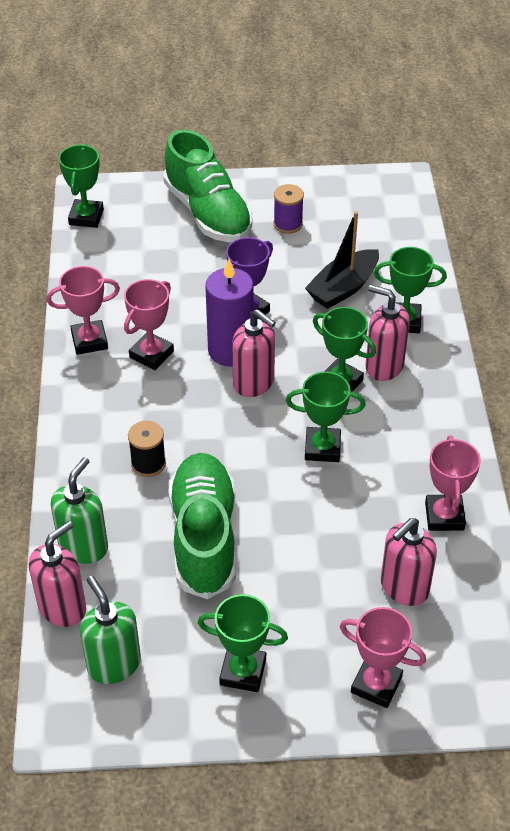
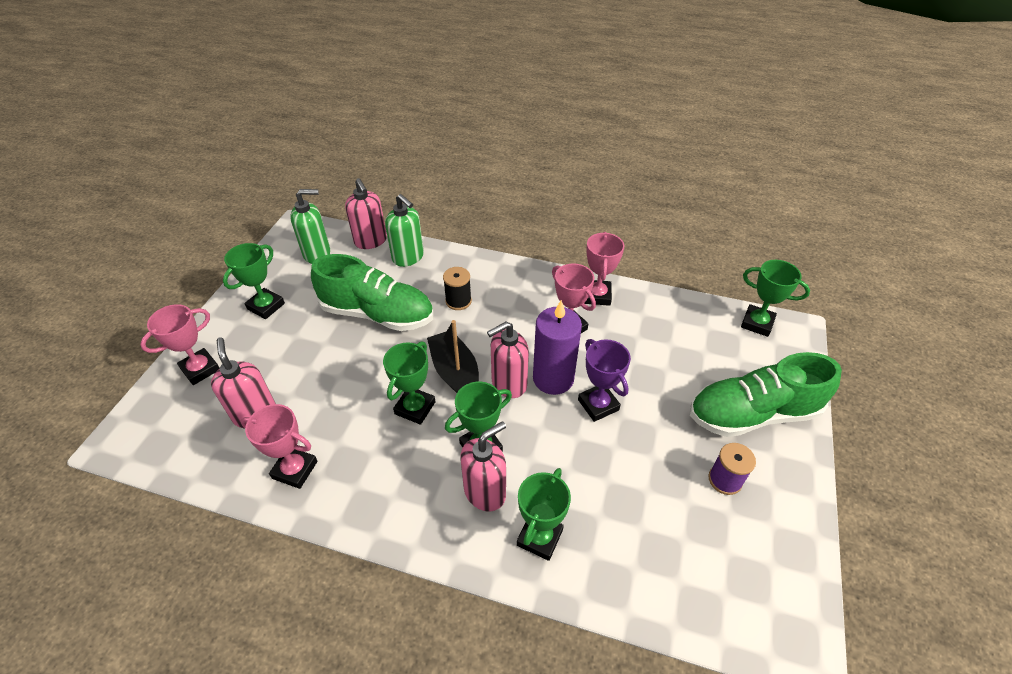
camera: 110 degrees right, 0 degrees up
black boat [305,211,379,309] -> black boat moved to [427,320,479,393]

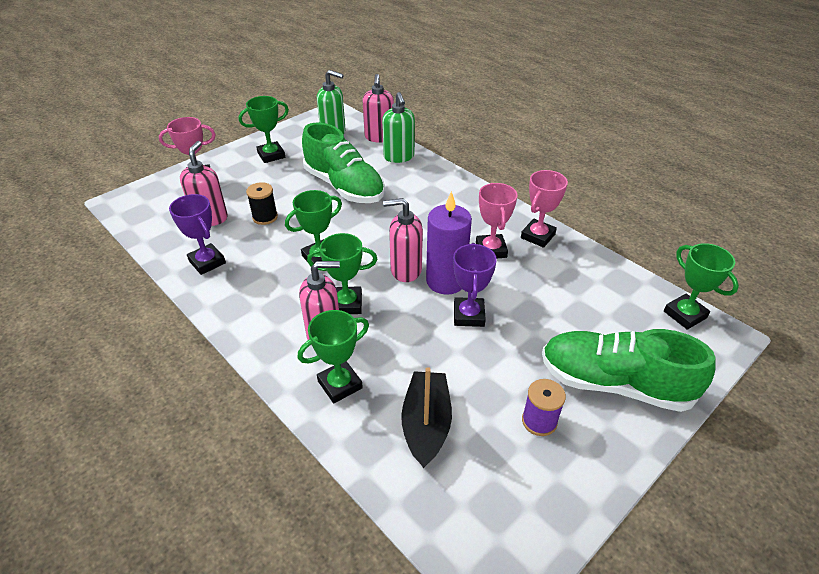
camera: 30 degrees right, 5 degrees down
pink trophy [241,404,318,489] -> purple trophy [169,194,226,275]
black boat [427,320,479,393] -> black boat moved to [401,367,452,468]
black spool [443,267,472,310] -> black spool moved to [246,182,278,225]

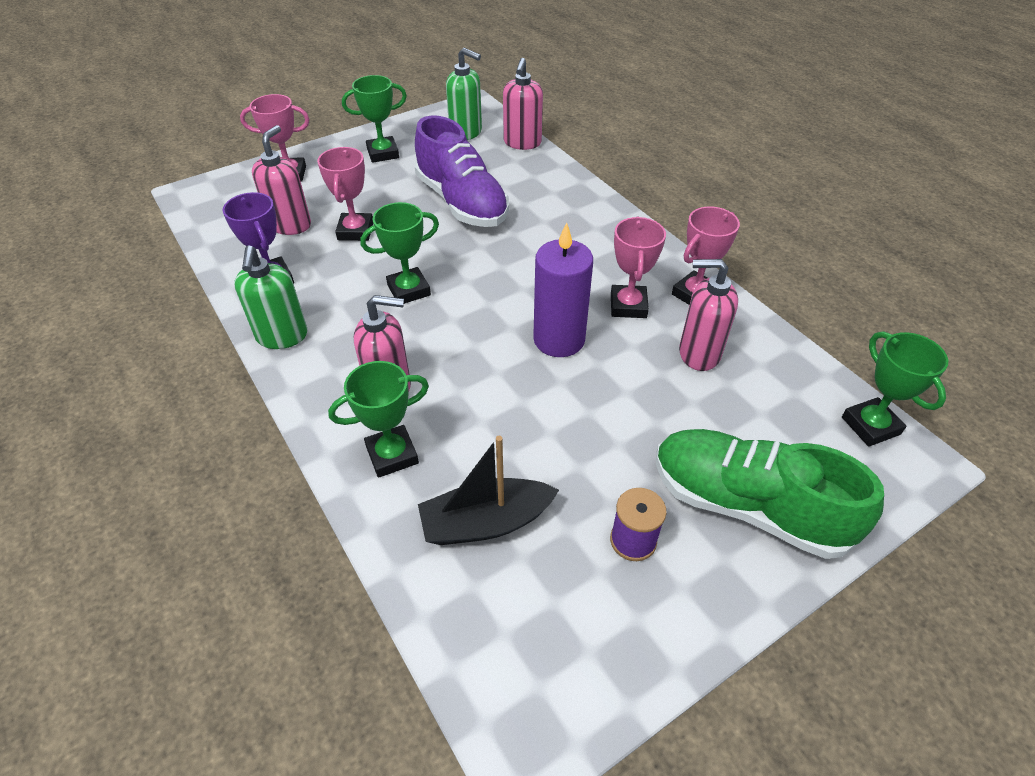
camera: 10 degrees right, 5 degrees up
black spool [246,182,278,225] -> pink trophy [317,147,373,241]
green shoe [302,122,385,203] -> purple shoe [415,115,509,227]
green trophy [307,233,378,314] -> none
green soap dispenser [382,92,415,163] -> green soap dispenser moved to [234,245,307,349]
pink soap dispenser [383,198,423,282] -> pink soap dispenser moved to [679,259,738,371]
black boat [401,367,452,468] -> black boat turned 120 degrees counterclockwise [418,436,559,545]
purple trophy [453,243,497,327] -> none

